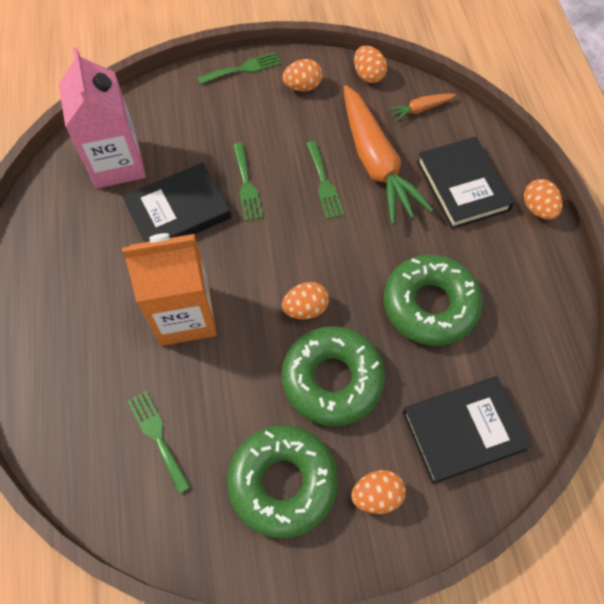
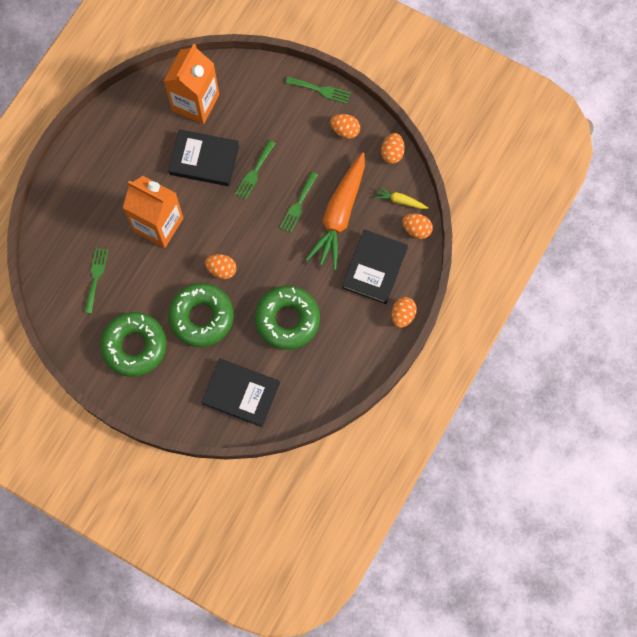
camera: 40 degrees right, 10 degrees up
pink carton [59,47,146,189] -> orange carton [164,44,219,124]
orange egg [351,470,406,514] -> orange egg moved to [402,213,433,239]
orange carrot [388,94,456,122] -> yellow carrot [374,186,428,209]

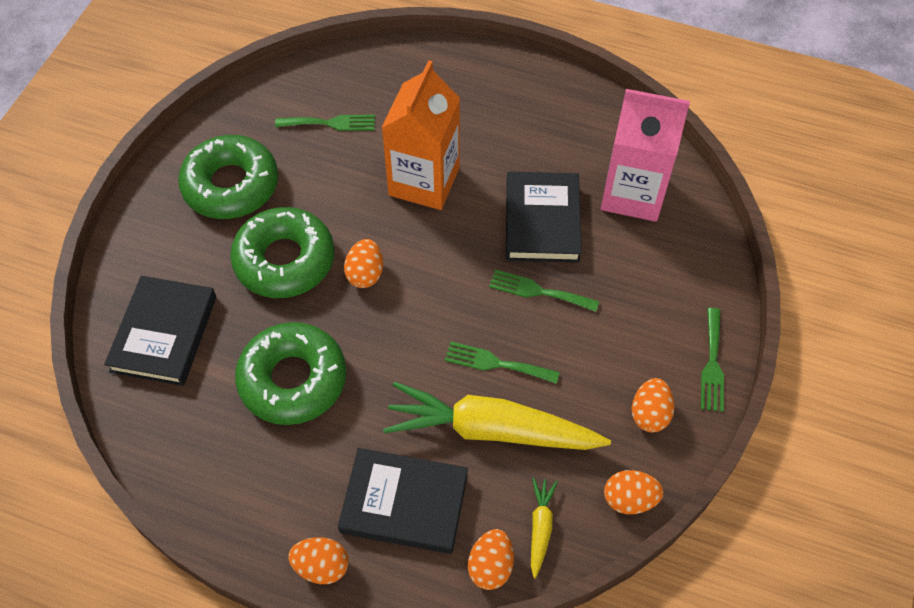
camera: 80 degrees right, 15 degrees down
orange carton [164,44,219,124] -> pink carton [601,89,690,222]
orange carrot [306,152,365,270] -> yellow carrot [383,382,611,450]

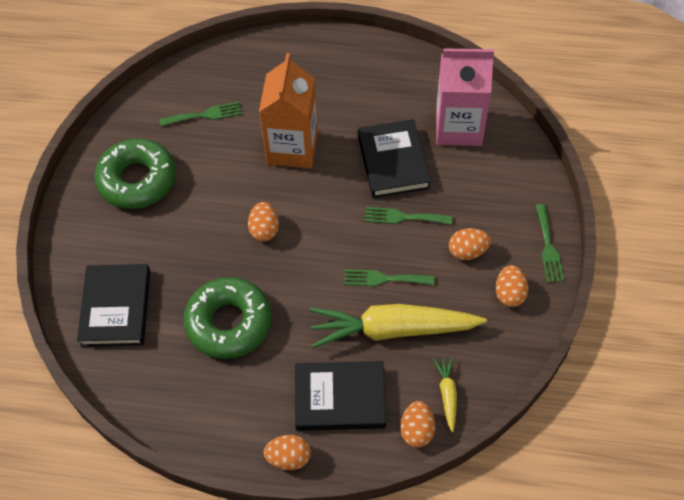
camera: 10 degrees left, 0 degrees up
green donut [230,207,334,298] -> none
orange egg [604,470,664,514] -> orange egg moved to [449,228,491,260]

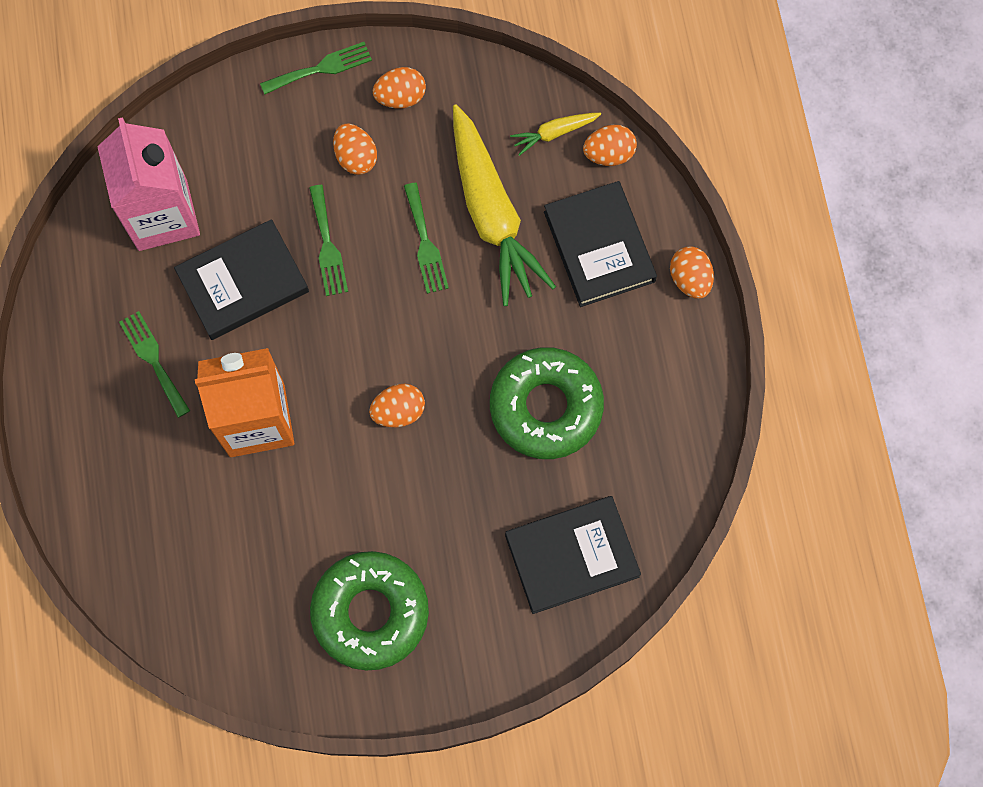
camera: 110 degrees left, 15 degrees up
green fork [159,102,242,126] -> green fork moved to [119,311,190,418]

